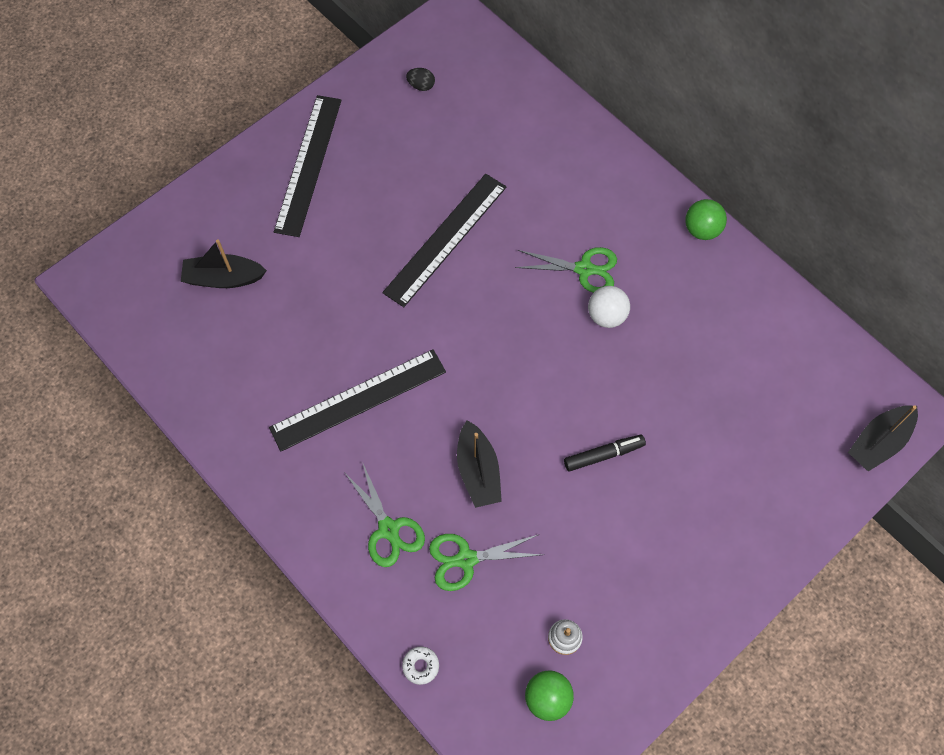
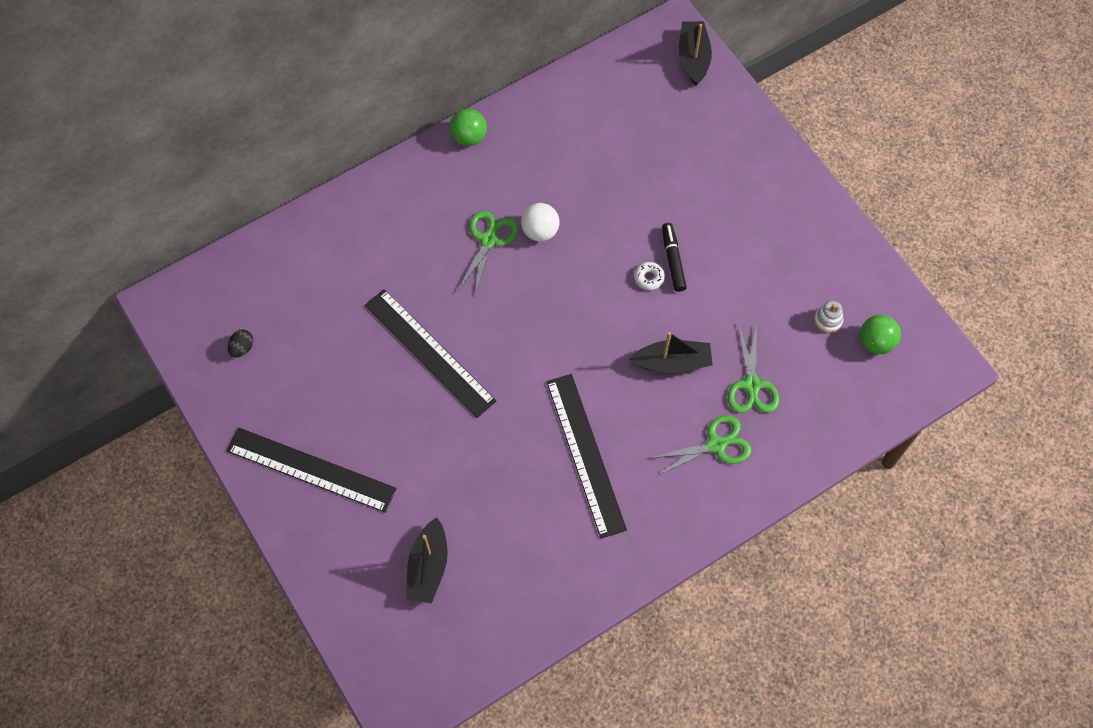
camera: 80 degrees left, 0 degrees up
white donut [402,647,439,685] -> white donut moved to [634,262,665,290]
black boat [848,405,918,471] -> black boat turned 150 degrees counterclockwise [679,21,712,86]

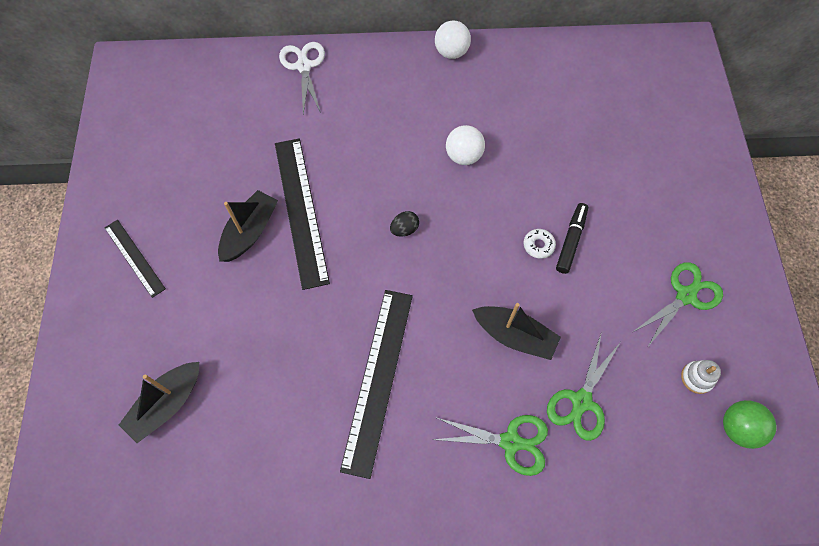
camera: 30 degrees right, 0 degrees up
black ruler [227,427,397,513] -> black ruler [104,220,166,298], size x0.56
black egg [228,329,253,357] -> black egg moved to [390,211,419,237]
green ball [450,108,487,146] -> white ball [435,20,471,59]
green scissors [458,210,518,296] -> green scissors moved to [633,262,723,348]
black boat [679,21,712,86] -> black boat moved to [218,190,278,262]
none -> white scissors [279,42,325,114]

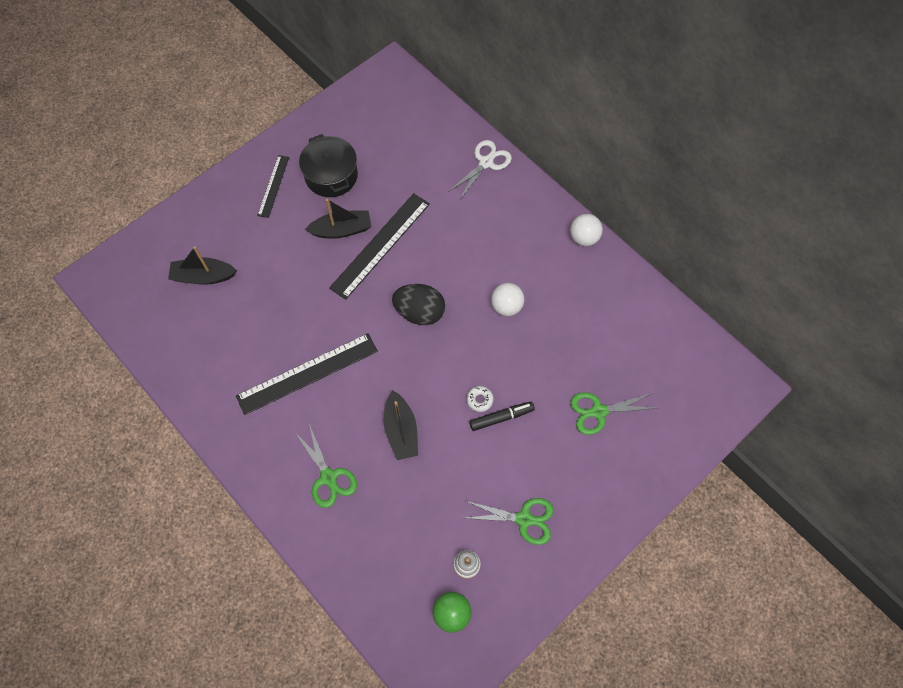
camera: 50 degrees right, 0 degrees up
black egg [390,211,419,237] -> black egg [392,284,445,325], size x2.08
green scissors [547,334,621,441] -> green scissors moved to [570,392,655,435]
none -> black pot [299,134,358,197]

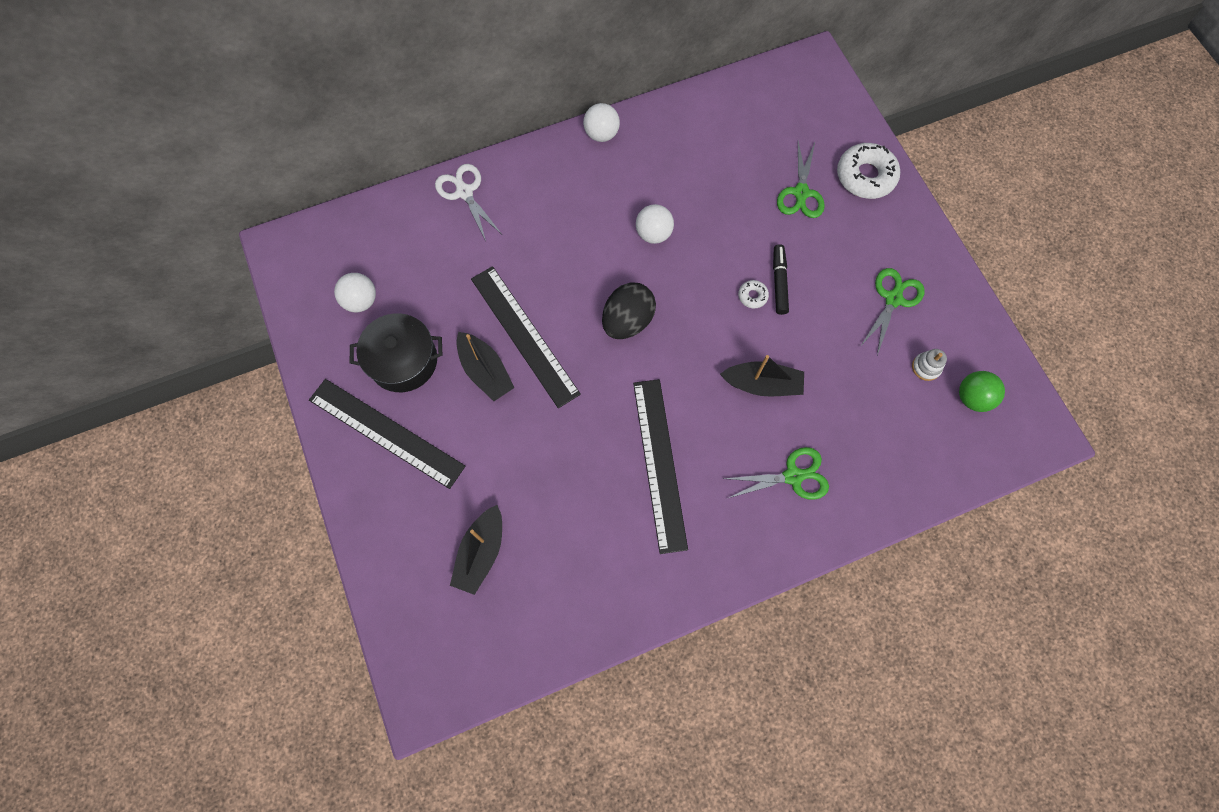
camera: 70 degrees left, 5 degrees up
black ruler [257,155,289,218] -> black ruler [309,379,466,489], size x1.79
black boat [305,199,371,239] -> black boat turned 135 degrees clockwise [456,332,514,401]
none -> white ball [334,273,376,312]
none -> white donut [837,143,900,199]

